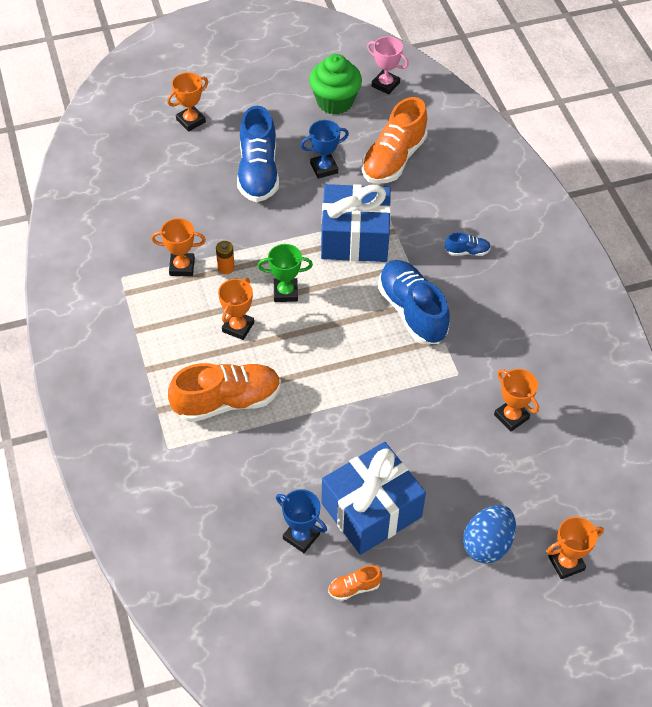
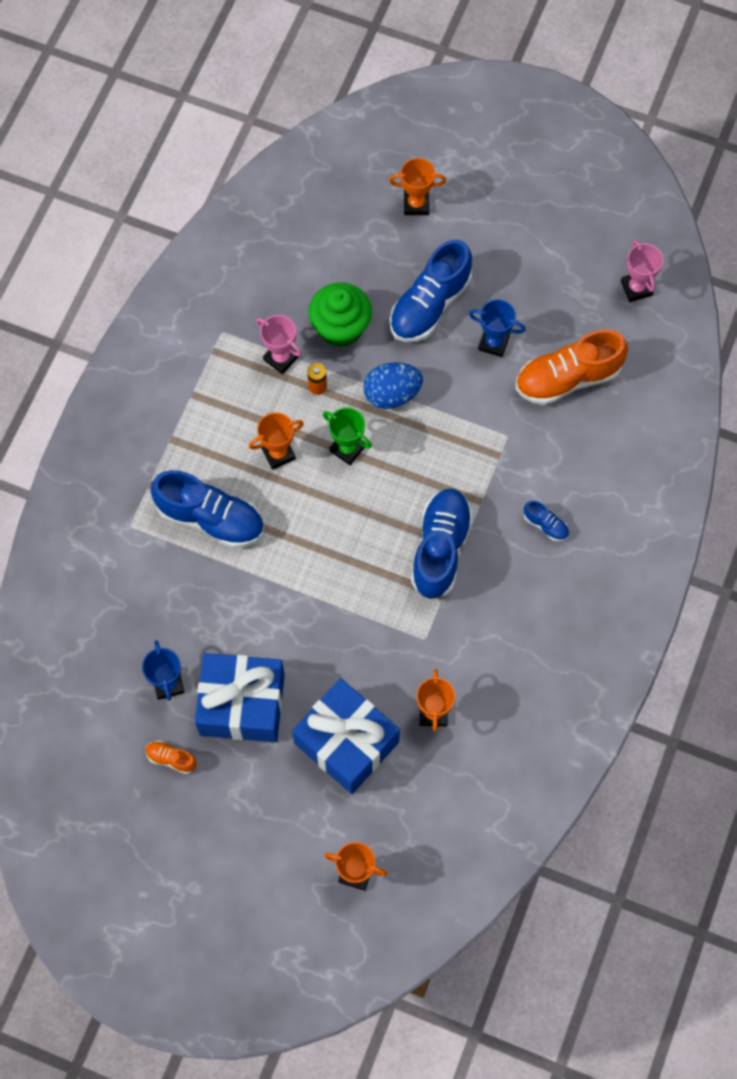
camera: 40 degrees right, 15 degrees up
orange trophy [151,218,206,276] -> pink trophy [256,315,302,374]
orange shoe [168,363,281,422] -> blue shoe [150,470,264,548]
green cupcake [309,54,362,114] -> green cupcake moved to [309,283,372,347]
blue gift [321,184,391,262] -> blue gift moved to [292,678,400,794]
blue egg [463,505,516,563] -> blue egg moved to [363,362,423,409]

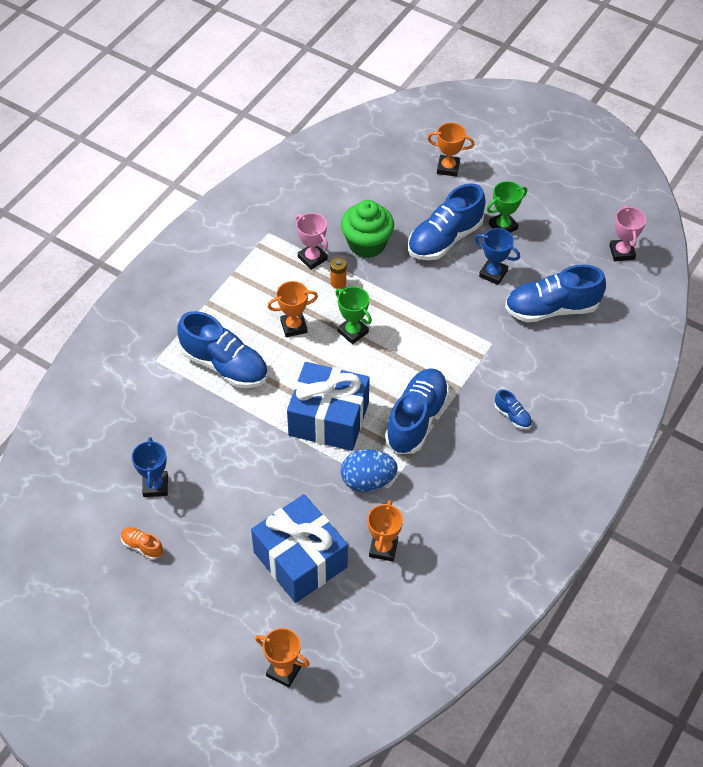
camera: 10 degrees right, 15 degrees down
blue gift [195,653,285,742] -> blue gift moved to [287,362,370,451]
blue egg [363,362,423,409] -> blue egg moved to [341,449,398,492]
orange shoe [516,330,628,405] -> blue shoe [505,264,606,323]
none -> green trophy [487,181,527,233]

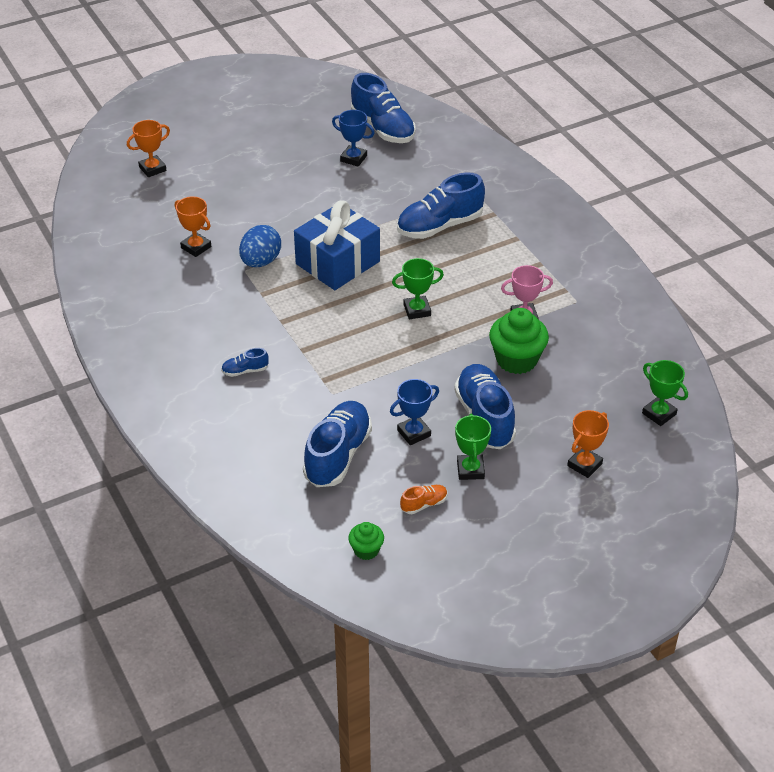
camera: 120 degrees right, 10 degrees down
orange shoe [121,527,163,560] -> orange shoe moved to [400,485,448,514]
blue gift [251,494,348,603] -> none
orange trophy [267,281,318,337] -> none
orange battery [330,257,346,289] -> none
blue shoe [385,368,450,454] -> blue shoe moved to [351,73,416,143]
pink trophy [609,205,646,261] -> green cupcake [348,522,384,560]
none -> green trophy [642,360,688,426]

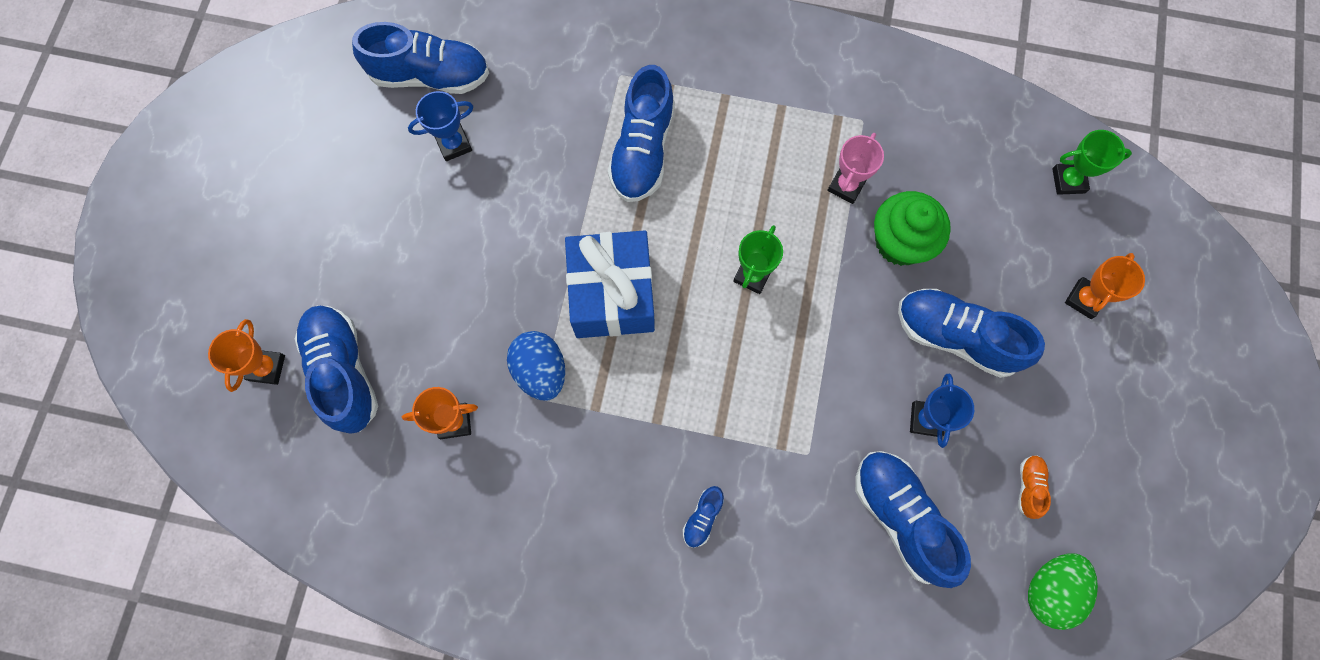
camera: 50 degrees left, 30 degrees up
green cupcake [348,522,384,560] -> green egg [1028,553,1098,630]
green trophy [455,413,491,480] -> none
orange trophy [567,410,609,478] -> orange trophy turned 45 degrees clockwise [1065,253,1145,319]
none -> blue shoe [295,306,378,434]

